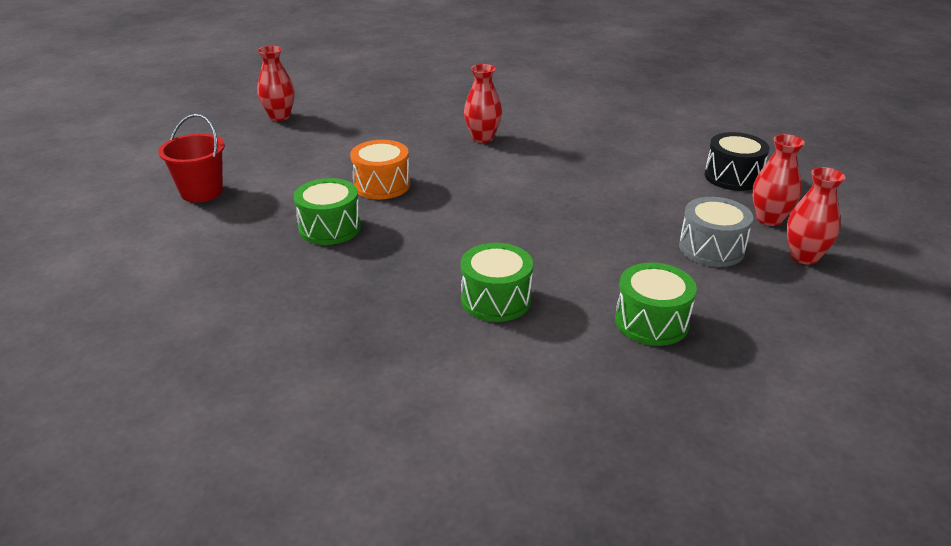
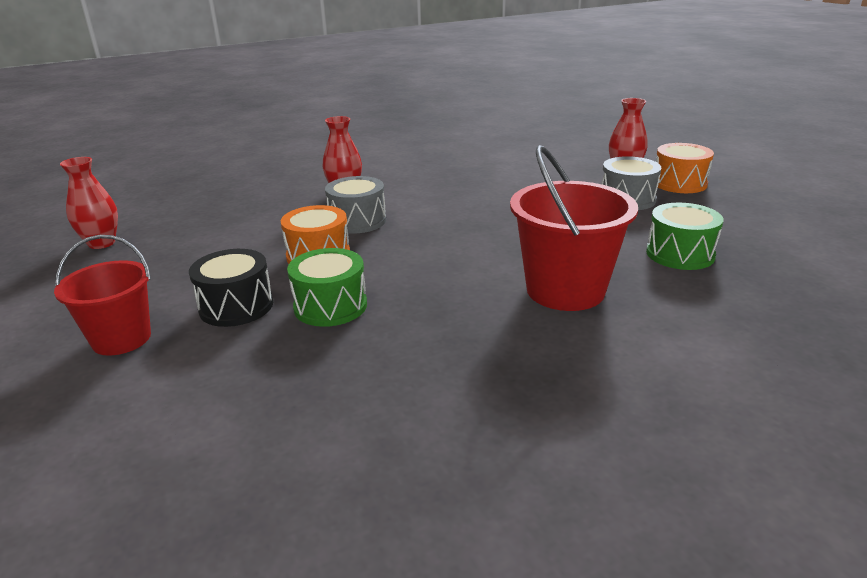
camera: 40 degrees left, 5 degrees down
green drum [460,243,533,322] -> red bucket [510,145,638,311]
black drum [705,132,770,191] -> black drum moved to [189,249,273,327]
red vase [786,167,845,265] -> orange drum [656,143,714,193]
none -> grey drum [325,176,386,234]

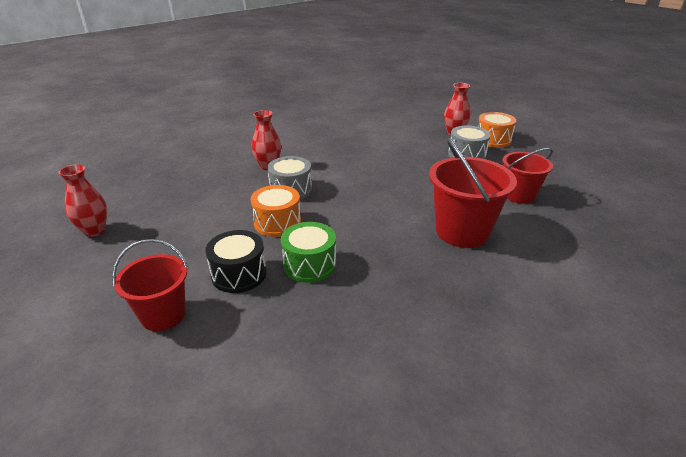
camera: 15 degrees left, 5 degrees up
green drum [646,203,724,270] -> red bucket [502,148,553,204]

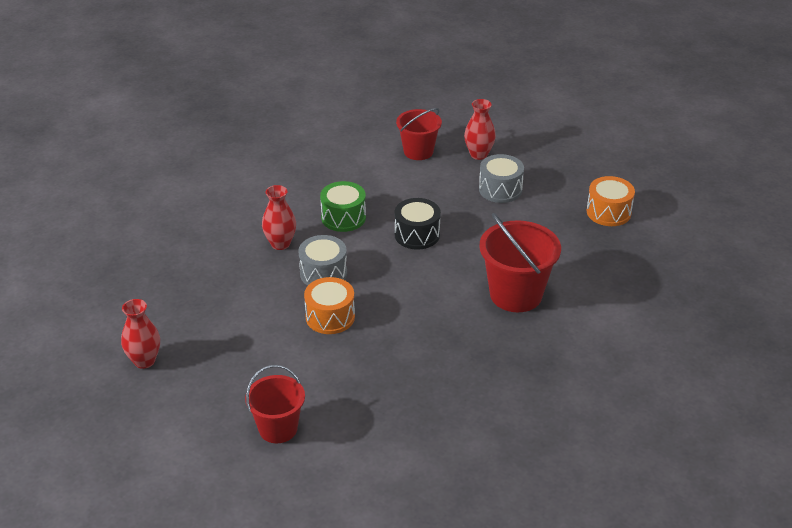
camera: 15 degrees left, 5 degrees up
black drum [205,230,267,293] -> black drum moved to [395,198,441,250]
green drum [281,222,336,283] -> green drum moved to [320,181,366,232]
orange drum [478,112,516,148] -> orange drum moved to [587,176,635,226]
red bucket [502,148,553,204] -> red bucket moved to [396,108,442,160]

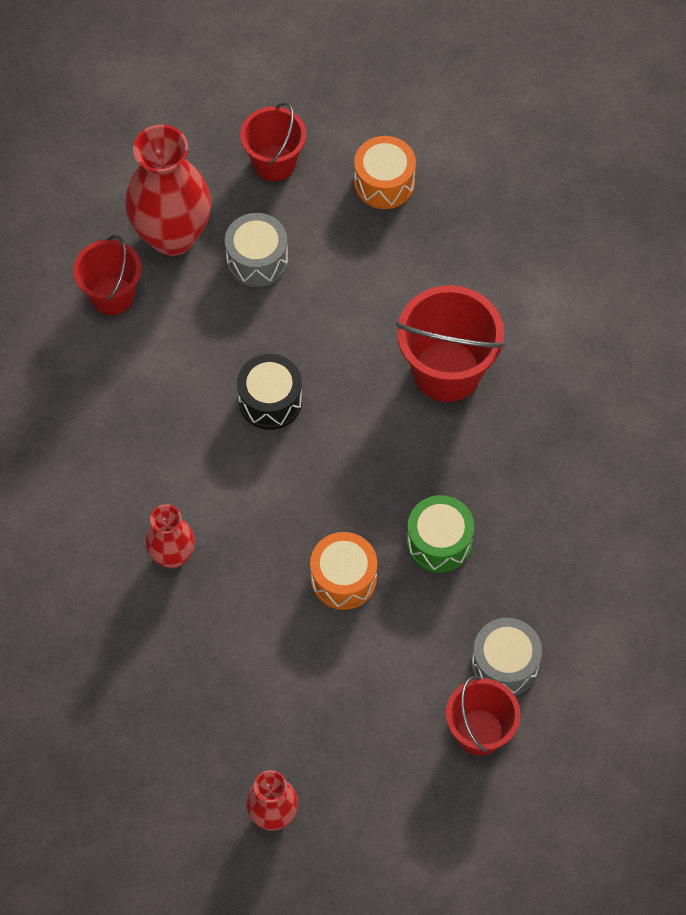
camera: 55 degrees left, 25 degrees up
grey drum [298,235,347,285] -> grey drum moved to [471,618,542,695]
green drum [320,181,366,232] -> green drum moved to [407,495,474,573]
red vase [464,99,496,160] -> red vase [125,125,211,256], size x1.83
none -> red bucket [240,102,306,181]

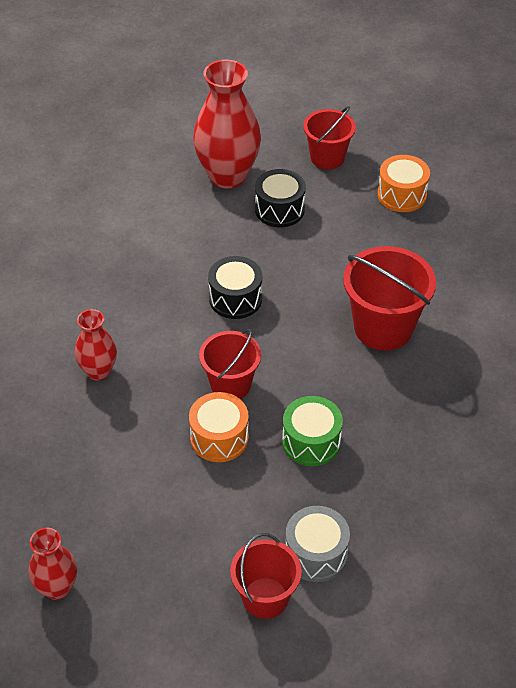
camera: 25 degrees right, 15 degrees down
red bucket [73,235,142,315] -> red bucket moved to [199,329,261,399]
grey drum [225,213,288,287] -> black drum [255,169,306,227]

